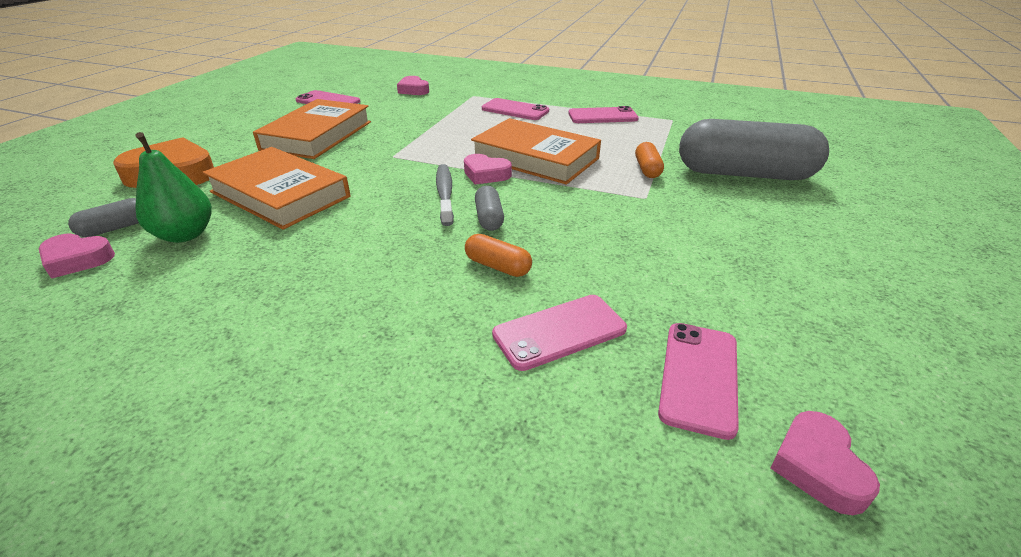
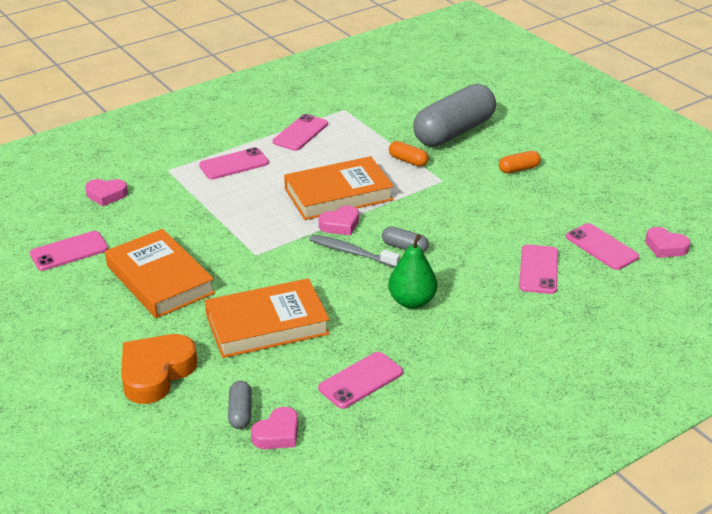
camera: 55 degrees left, 0 degrees up
green pear [135,132,212,243] -> green pear moved to [388,234,437,309]
orange capsule [465,234,532,277] -> orange capsule moved to [499,151,541,173]
none -> pink phone [318,352,403,409]

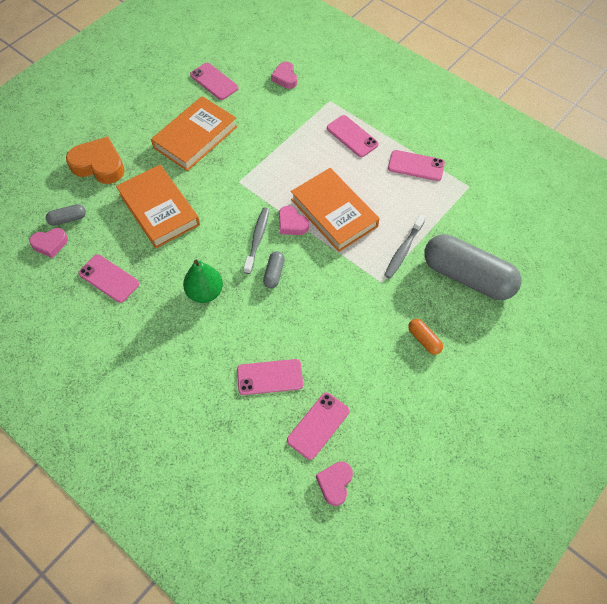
camera: 75 degrees right, 25 degrees up
pink heart [251,407,298,449] -> pink heart turned 45 degrees counterclockwise [29,228,68,258]
orange capsule [389,141,429,167] -> grey toothbrush [384,214,426,279]

